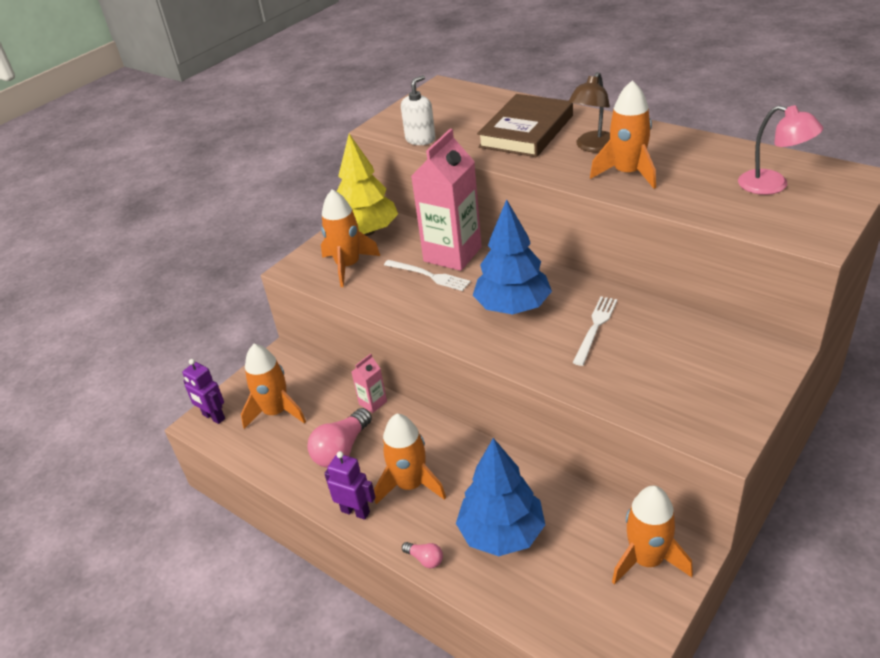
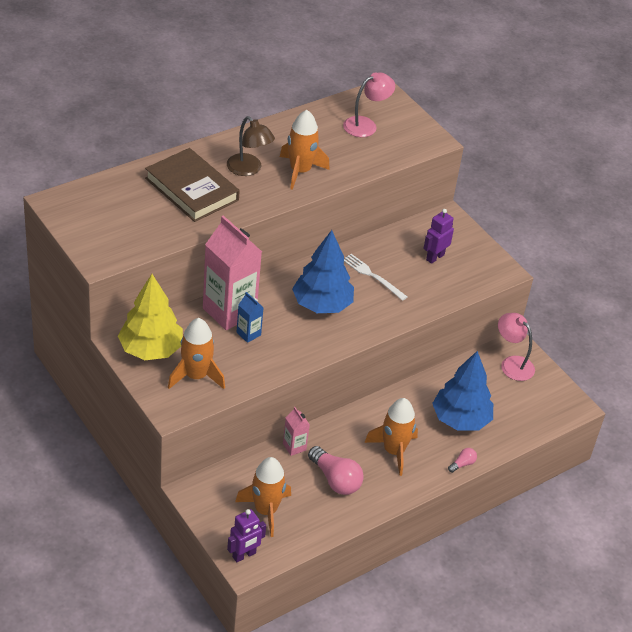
camera: 80 degrees left, 5 degrees up
purple robot [324,451,375,520] -> purple robot moved to [423,209,454,264]
white fork [384,260,471,291] -> blue carton [236,292,264,343]
white soap dispenser [401,75,436,145] -> none
orange rocket [612,485,693,585] -> pink lamp [498,313,535,381]

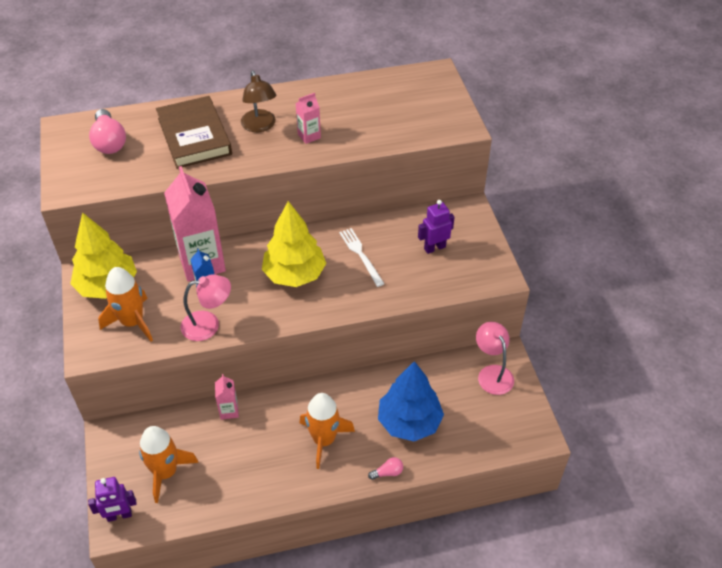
camera: 25 degrees right, 5 degrees up
orange rocket [280,110,330,190] -> pink carton [296,93,321,144]
blue tree [292,230,354,313] -> yellow tree [262,201,326,287]
pink light bulb [308,446,364,495] -> pink light bulb moved to [89,109,126,154]
pink lamp [343,72,395,137] -> pink lamp moved to [181,274,231,341]

